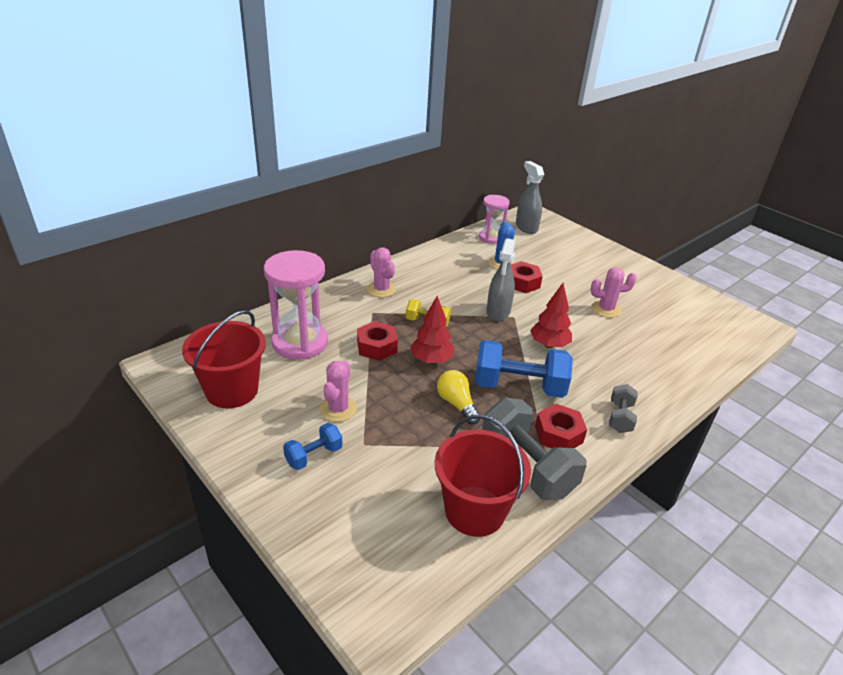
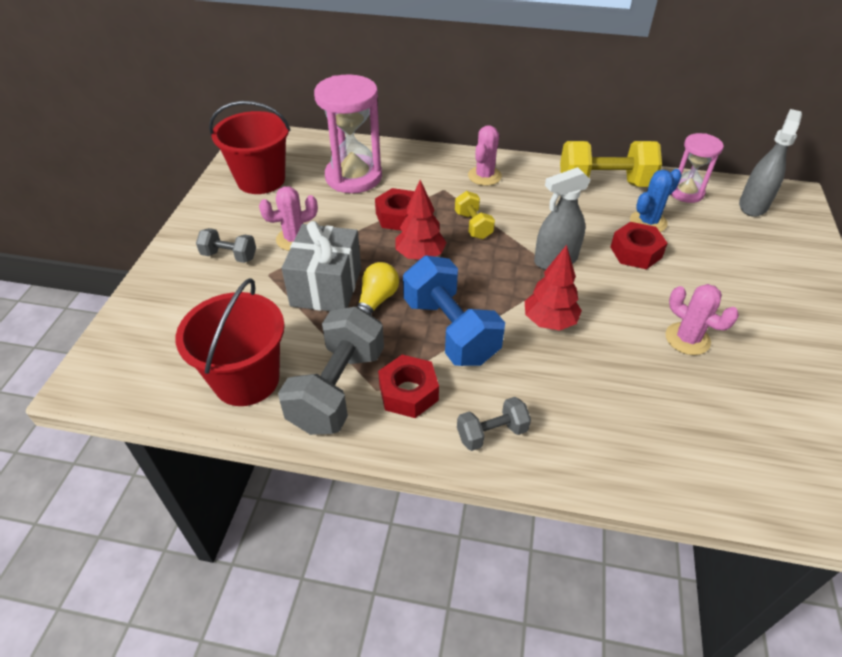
camera: 55 degrees right, 10 degrees up
blue dumbbell [283,423,342,470] -> grey dumbbell [196,228,256,263]
none -> grey gift [282,221,361,311]
none -> yellow dumbbell [560,141,662,187]

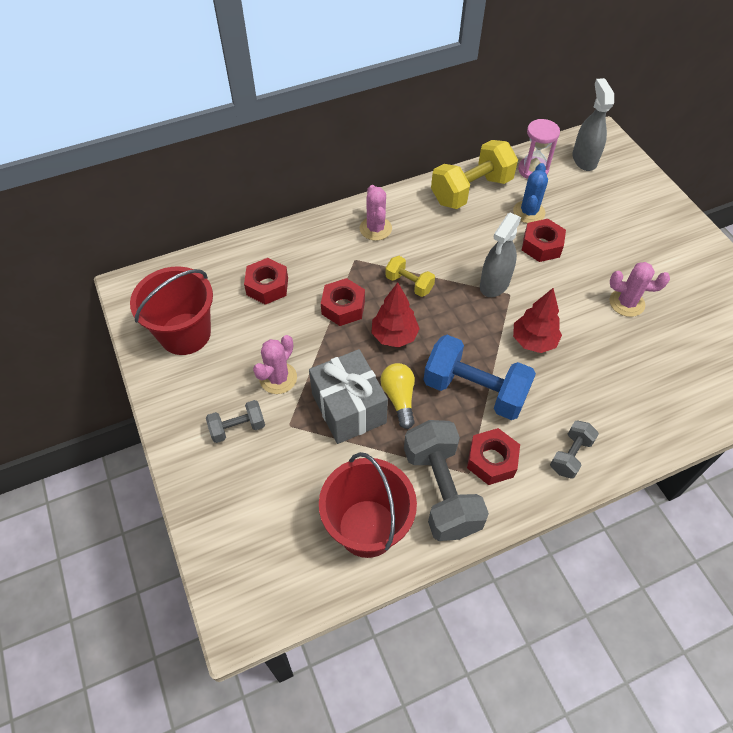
camera: 35 degrees left, 10 degrees up
pink hourglass [314,74,382,193] -> red nut [244,258,288,305]

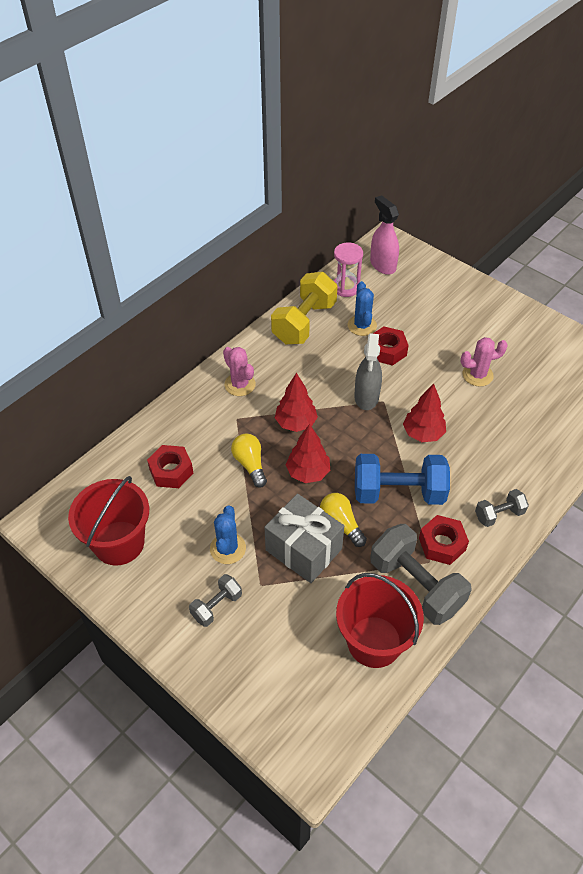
camera: 25 degrees left, 5 degrees down
pink cactus [253,335,297,394] -> blue cactus [210,506,246,564]
red nut [321,278,365,326] -> yellow light bulb [231,433,267,488]
yellow dumbbell [385,256,435,297] -> red tree [275,373,318,432]
grey dumbbell [550,420,599,479] -> grey dumbbell turned 60 degrees clockwise [475,489,529,527]
grey spray bottle [572,78,614,171] -> pink spray bottle [370,195,399,275]

